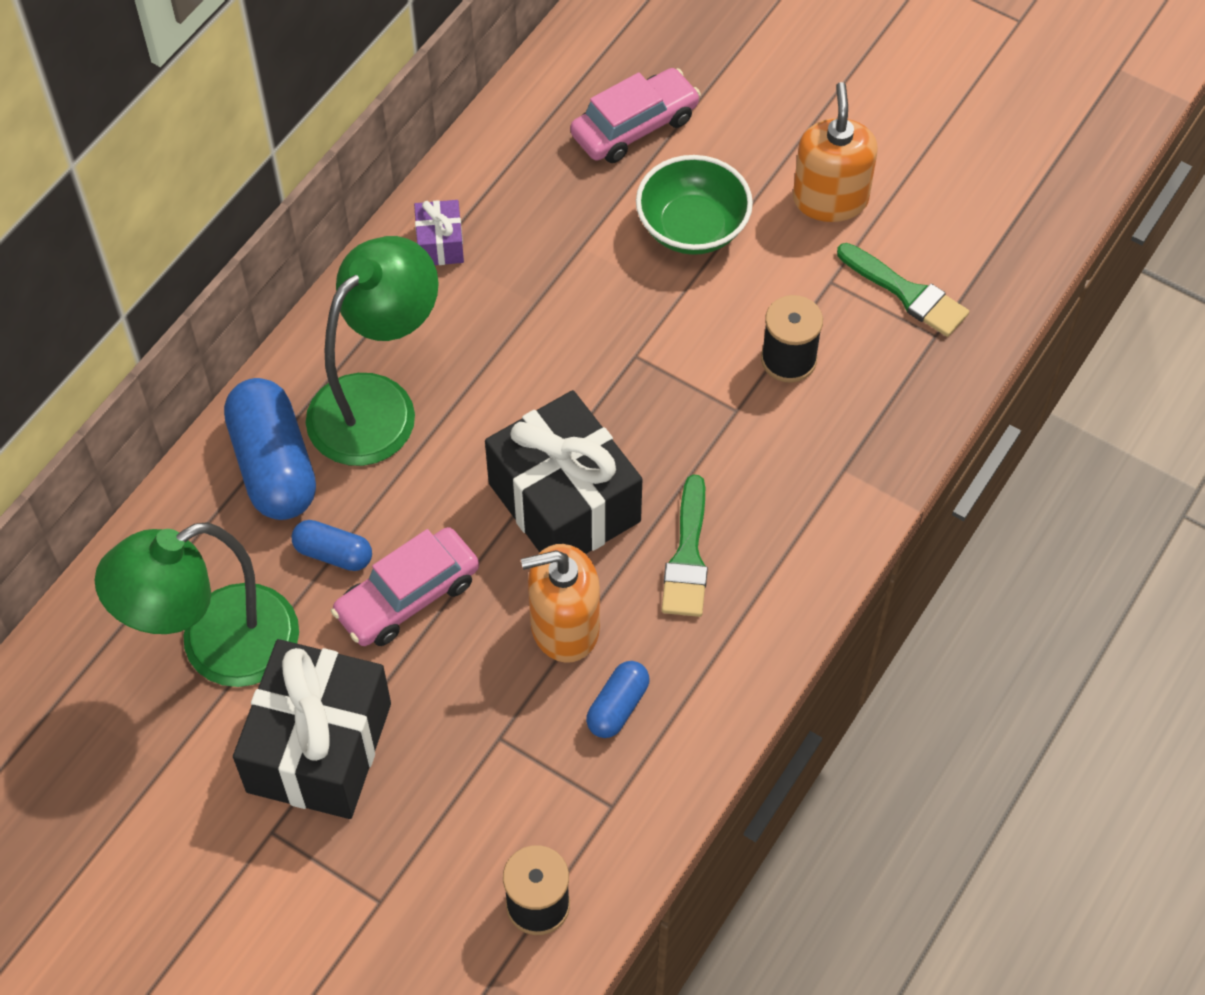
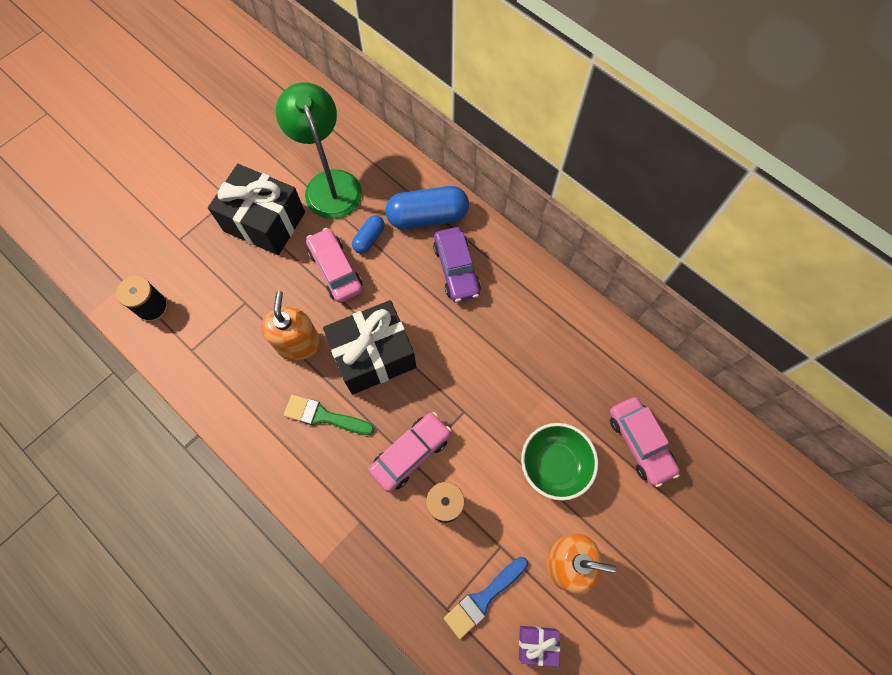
camera: 100 degrees right, 10 degrees up
green lamp [306,236,439,466] -> purple car [433,227,481,302]
purple gift [414,200,464,265] -> purple gift moved to [519,626,560,667]
blue capsule [586,661,650,738] -> none
green brush [837,243,969,337] -> blue brush [444,557,528,639]
none -> pink car [369,412,452,492]

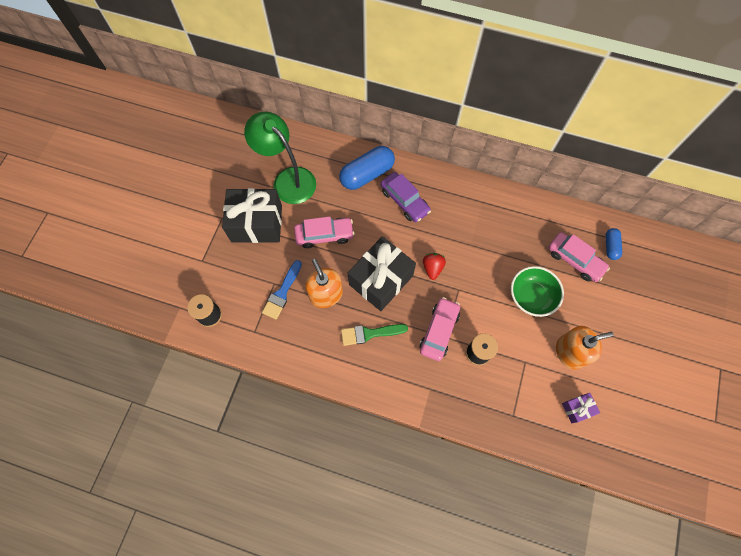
camera: 25 degrees left, 0 degrees up
pink car [306,228,363,303] -> pink car turned 135 degrees clockwise [294,216,355,248]
blue capsule [352,215,385,254] -> blue capsule moved to [605,228,622,260]
blue brush [444,557,528,639] -> blue brush moved to [262,260,302,320]
none -> red strawberry [423,253,446,280]

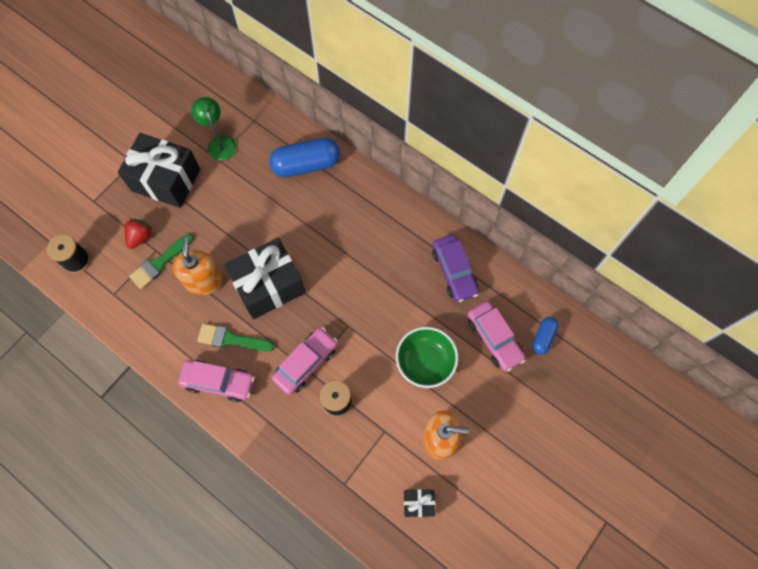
camera: 20 degrees right, 0 degrees up
green lamp [244,112,316,204] -> green lamp [191,97,236,161], size x0.59
blue brush [262,260,302,320] -> green brush [129,233,193,289]
pink car [294,216,355,248] -> pink car moved to [178,360,255,402]
purple car [381,172,431,222] -> purple car moved to [432,235,479,302]
red strawberry [423,253,446,280] -> red strawberry moved to [125,219,153,249]
purple gift [562,393,600,423] -> black gift [404,489,435,517]

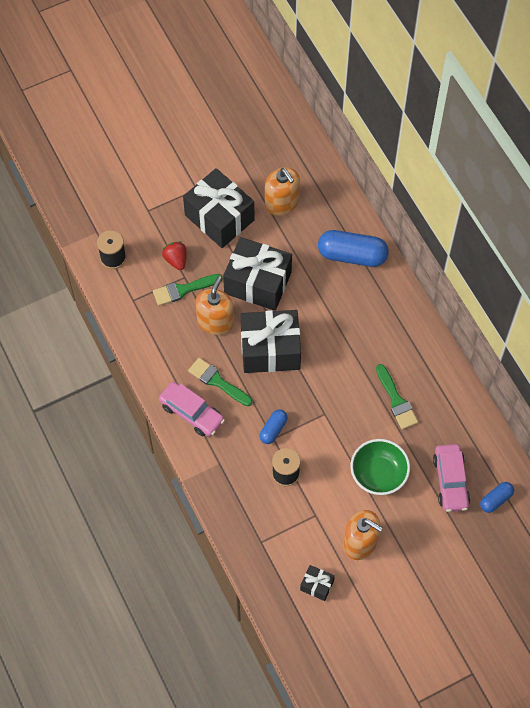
camera: 25 degrees right, 5 degrees down
red strawberry [125,219,153,249] -> red strawberry turned 75 degrees counterclockwise [162,241,187,270]
green lamp [191,97,236,161] -> orange soap dispenser [265,167,300,216]
pink car [272,327,338,395] -> blue capsule [259,409,288,444]
purple car [432,235,479,302] -> none
none -> black gift [223,237,292,311]
none -> green brush [376,364,418,430]

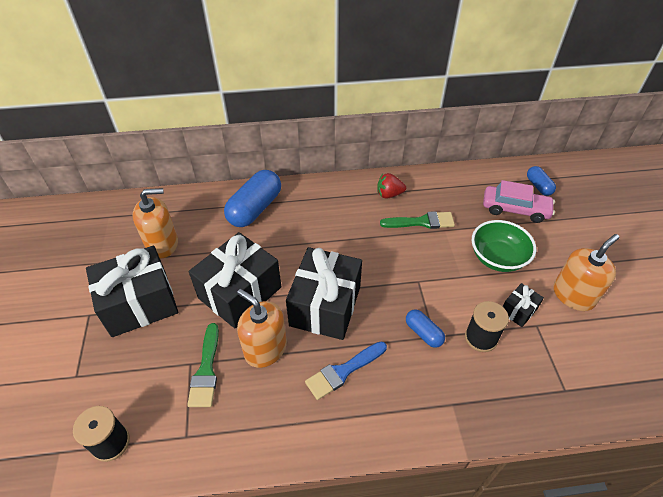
camera: 70 degrees left, 15 degrees down
pink car [159,382,225,437] -> none
red strawberry [162,241,187,270] -> red strawberry moved to [377,173,406,198]
green brush [188,358,252,406] -> blue brush [305,342,387,400]
black gift [300,565,335,601] -> black gift moved to [503,283,544,327]

